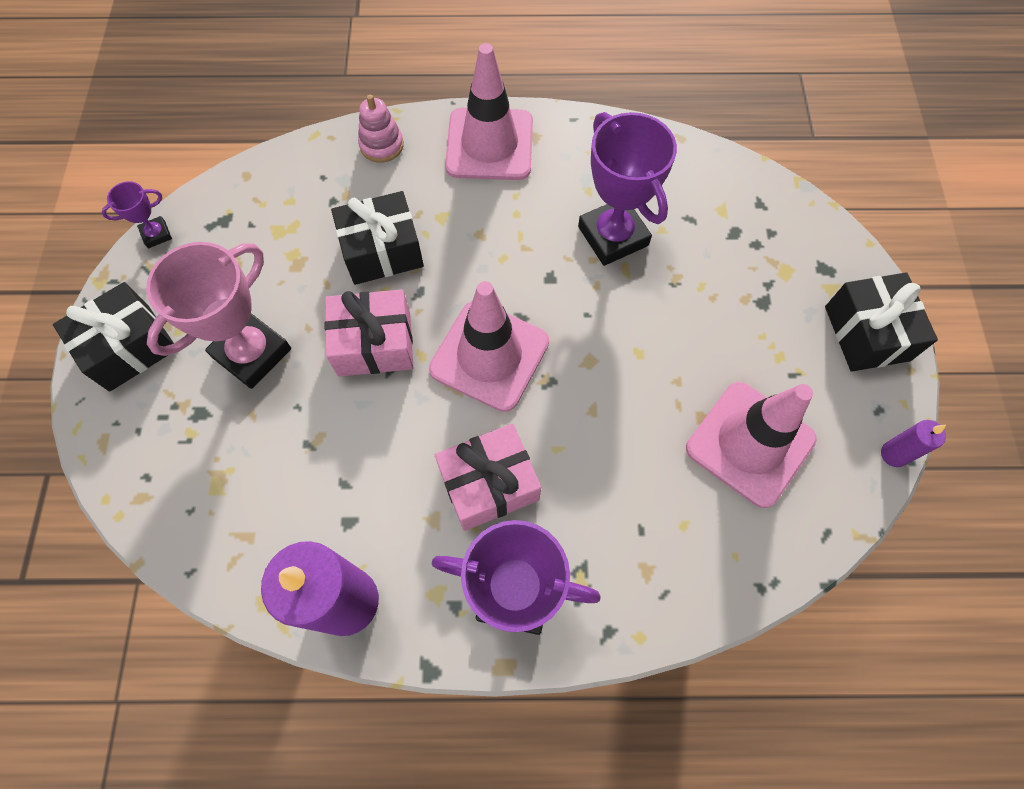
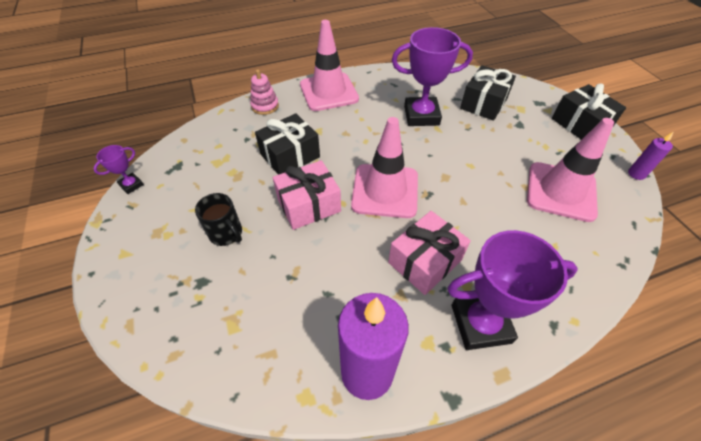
camera: 20 degrees left, 15 degrees down
black gift [53,282,174,392] -> black gift moved to [460,65,516,120]
pink trophy [146,242,291,389] -> black mug [195,193,242,246]
purple trophy [578,112,677,266] -> purple trophy turned 45 degrees counterclockwise [392,27,473,126]

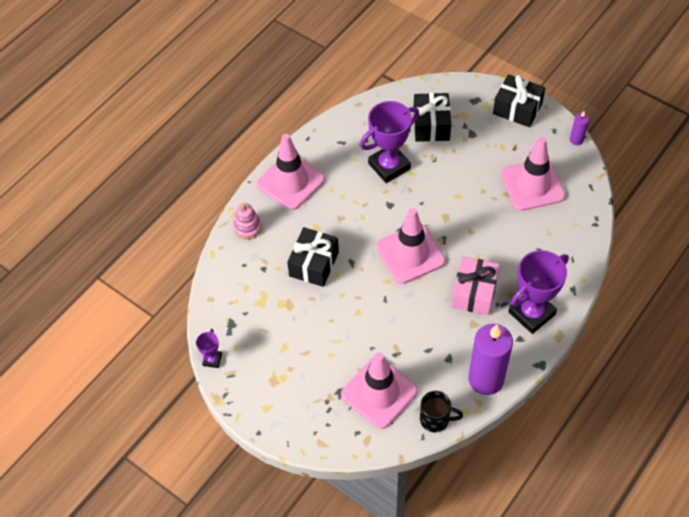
camera: 30 degrees left, 5 degrees up
black mug [195,193,242,246] -> black mug moved to [420,391,463,432]
pink gift [273,160,341,230] -> none
none -> pink traffic cone [341,352,418,429]

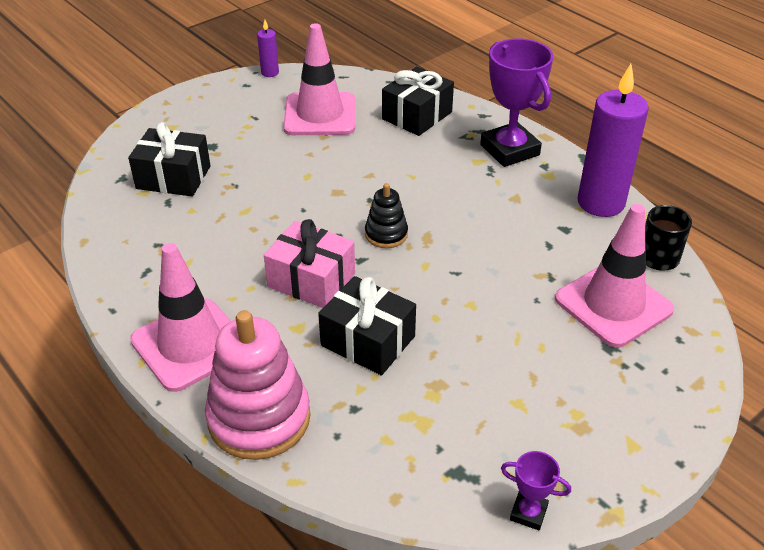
camera: 80 degrees left, 15 degrees down
pink stacking toy [233,203,262,239] -> pink stacking toy [205,310,311,460], size x1.93
purple trophy [360,101,419,183] -> none
pink traffic cone [376,208,446,284] -> black stacking toy [365,183,408,248]
pink gift [451,256,500,315] -> pink gift moved to [264,219,355,308]
black gift [493,74,545,127] -> black gift moved to [382,66,454,136]

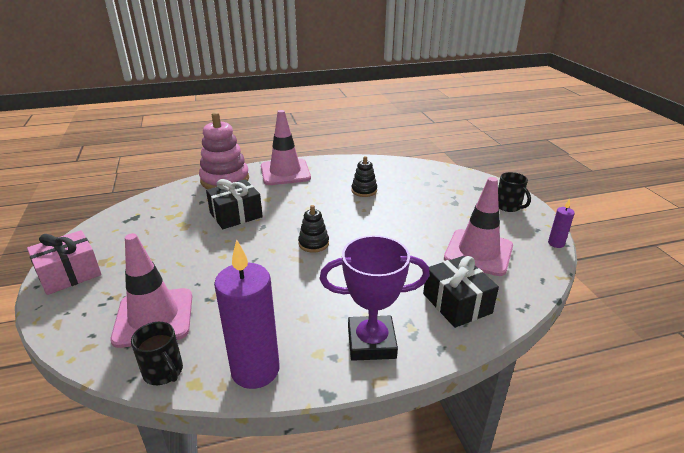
camera: 115 degrees right, 10 degrees down
black gift [128,122,211,196] -> none
pink gift [264,219,355,308] -> pink gift moved to [27,230,101,295]
purple trophy [501,451,571,530] -> none
none -> black stacking toy [351,156,377,197]
none -> black mug [498,172,531,212]

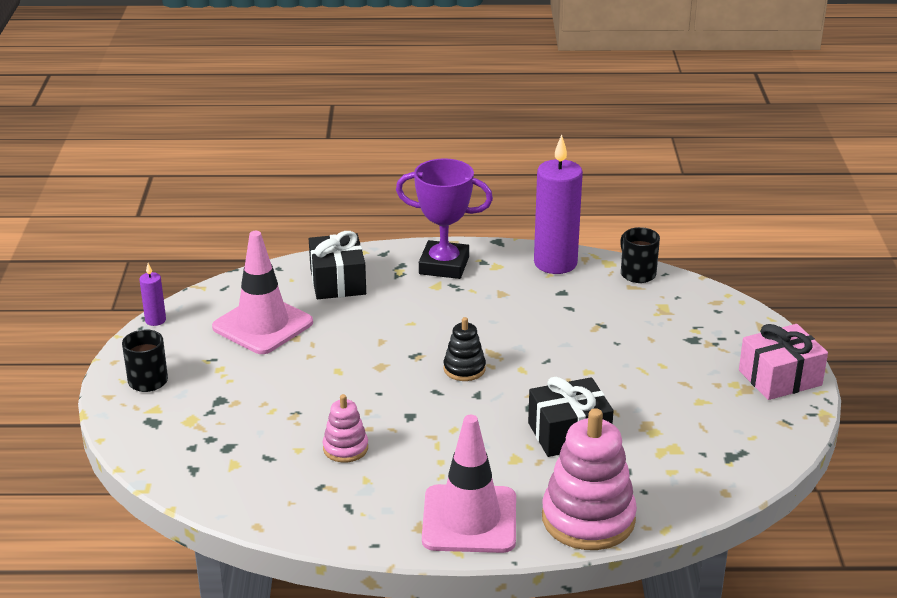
camera: 165 degrees left, 0 degrees up
pink traffic cone [110,233,192,348] -> none
black stacking toy [351,156,377,197] -> pink stacking toy [323,394,368,463]

